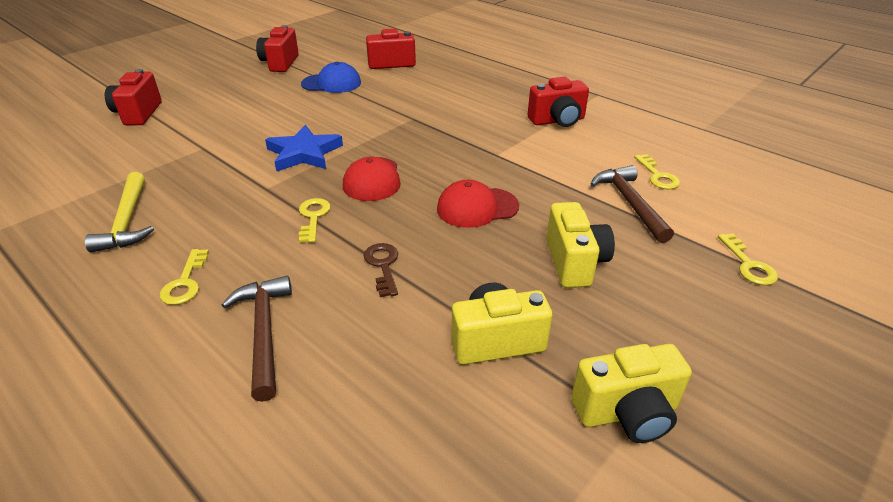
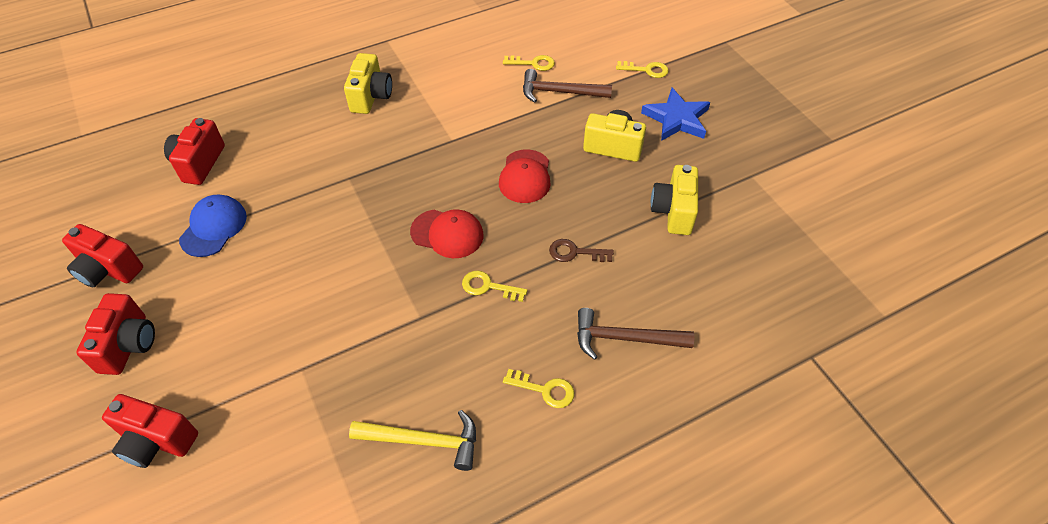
camera: 70 degrees left, 15 degrees up
blue star [265,125,343,172] -> blue star moved to [641,88,710,141]
red camera [528,77,589,127] -> red camera moved to [76,293,155,375]
yellow camera [571,344,692,443] -> yellow camera moved to [344,53,392,114]

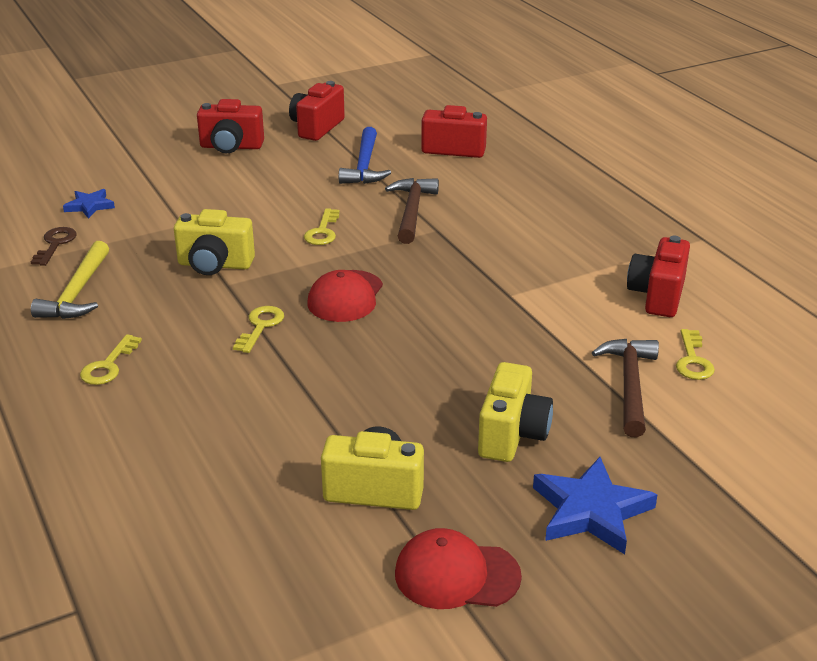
camera: 90 degrees right, 20 degrees down
red camera [102,394,198,468] -> red camera moved to [627,236,690,317]
blue cap [179,195,247,257] -> blue hammer [339,127,391,184]
yellow camera [344,53,392,114] -> yellow camera moved to [174,209,255,275]
red cap [499,149,551,203] -> red cap moved to [395,528,522,609]
brown key [549,239,614,262] -> brown key moved to [31,227,77,266]
brown hammer [577,308,694,360] -> brown hammer moved to [385,178,439,244]
yellow key [616,61,669,78] -> yellow key moved to [304,208,340,245]
none -> blue star [63,189,115,219]

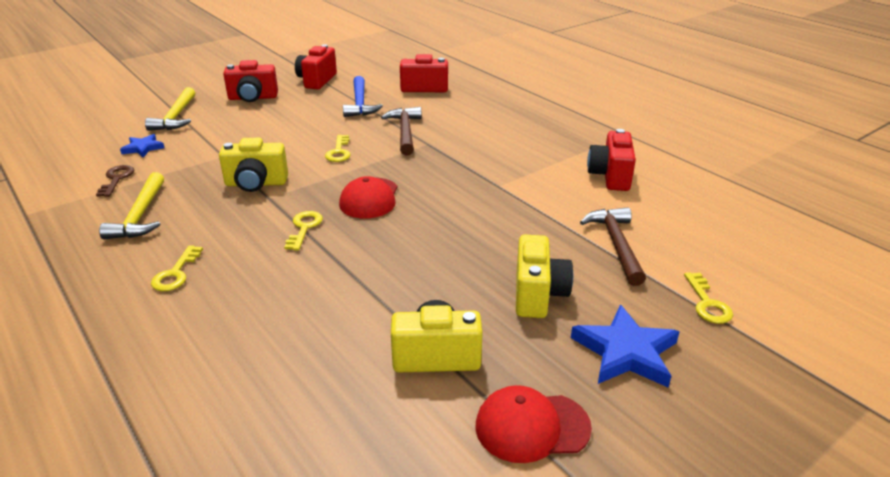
camera: 10 degrees left, 0 degrees up
yellow key [676,329,715,380] -> yellow key moved to [684,273,733,324]
none -> yellow hammer [145,87,195,131]

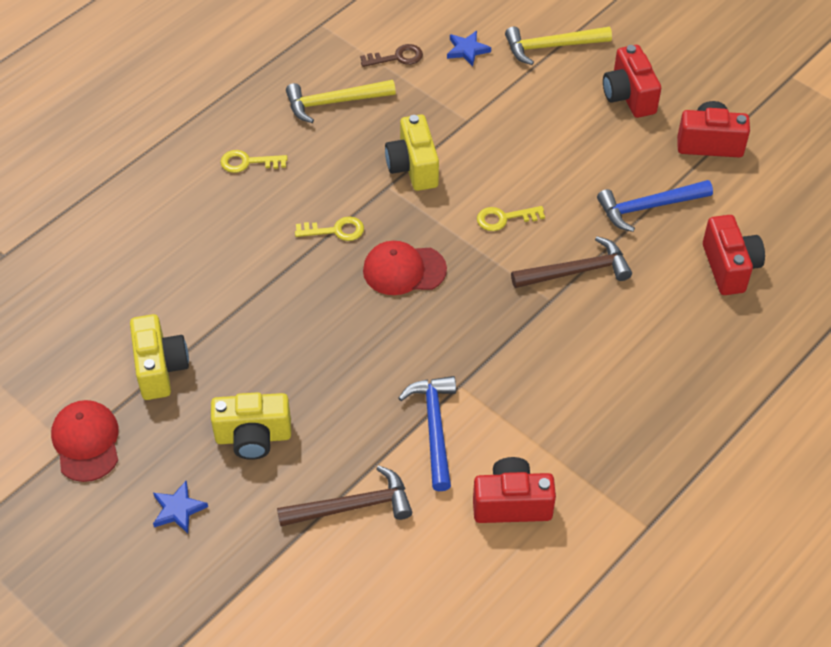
camera: 80 degrees right, 20 degrees up
blue star [571,305,679,388] -> blue star [153,481,208,534], size x0.58
yellow key [684,273,733,324] -> none
none -> blue hammer [398,376,456,491]

